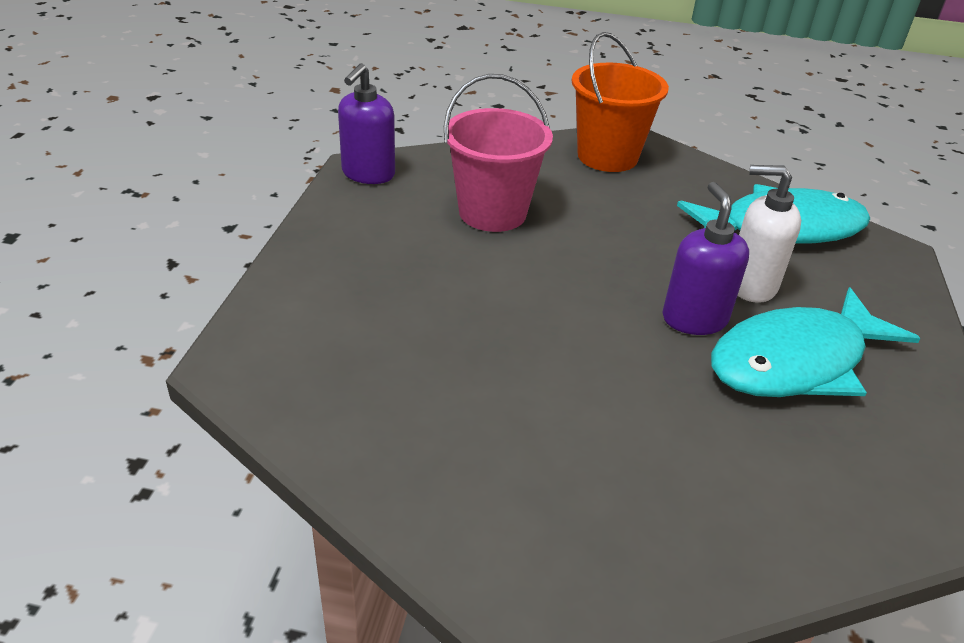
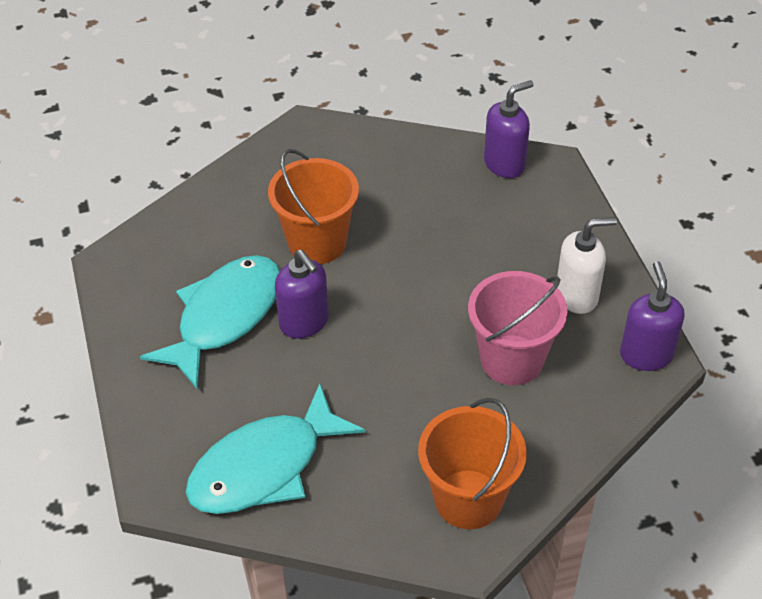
camera: 155 degrees right, 10 degrees up
white soap dispenser [737,165,801,303] -> white soap dispenser moved to [557,217,617,314]
none -> orange bucket [268,149,359,264]
none -> purple soap dispenser [484,80,534,178]

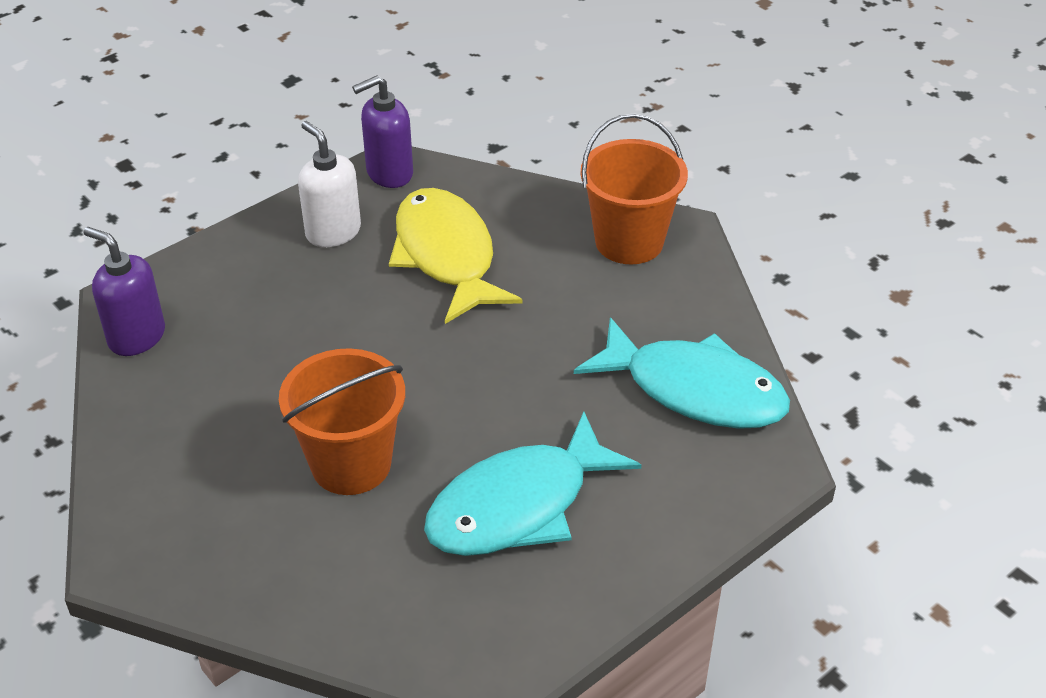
camera: 115 degrees left, 5 degrees down
turquoise fish [140,255,280,390] -> turquoise fish turned 45 degrees counterclockwise [424,412,641,556]
purple soap dispenser [275,250,329,338] -> none
pink bucket [468,271,567,385] -> yellow fish [389,188,522,324]

